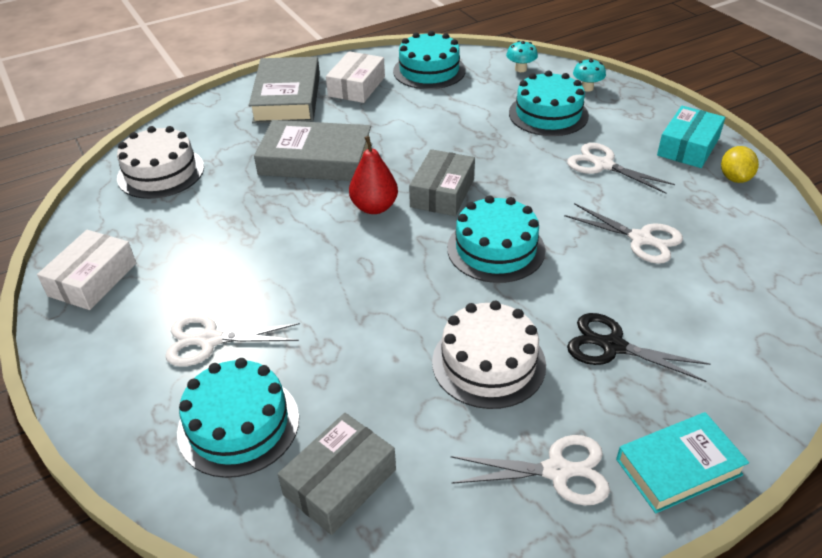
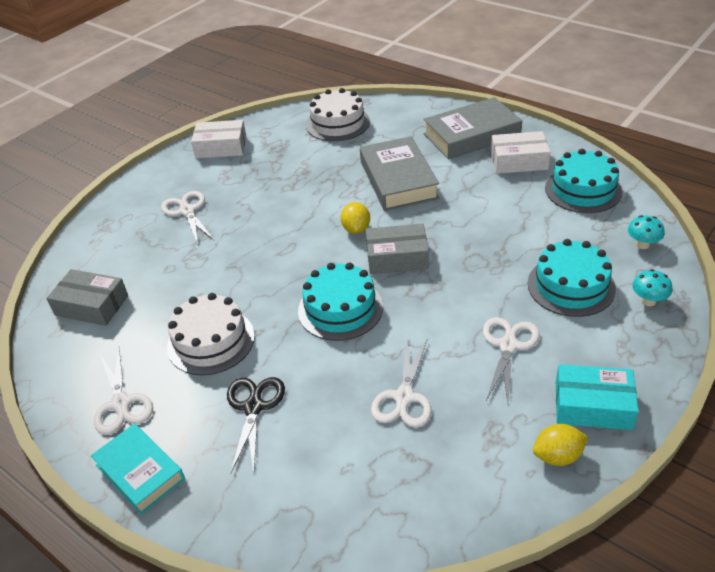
camera: 70 degrees right, 0 degrees up
turquoise cake [177,358,299,478] -> none
red pear [349,136,398,214] -> yellow lemon [341,202,370,234]

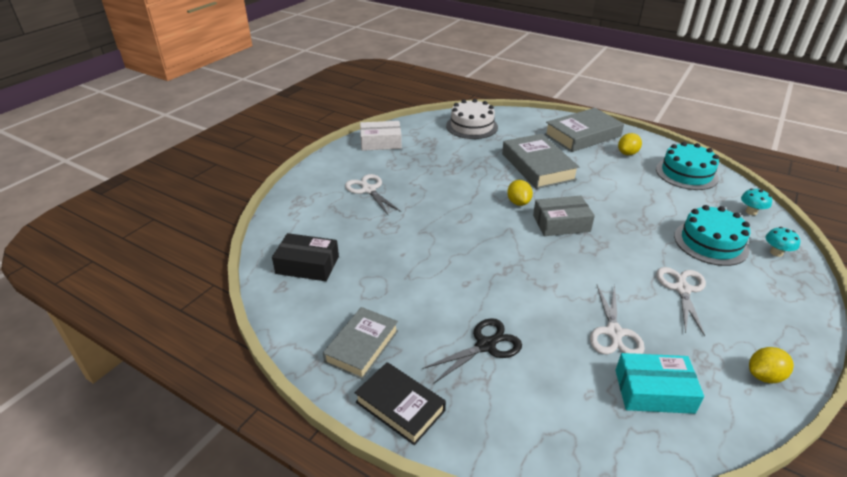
camera: 10 degrees left, 5 degrees down
grey box [46,269,128,326] -> black box [272,233,339,281]
turquoise book [91,423,185,514] -> black book [355,362,446,445]
white scissors [94,347,153,435] -> grey book [323,307,398,380]
white cake [167,293,255,375] -> none
black scissors [227,377,285,474] -> black scissors turned 60 degrees clockwise [422,318,522,383]
turquoise cake [298,263,383,341] -> none
white box [491,131,551,174] -> yellow lemon [618,133,642,155]
turquoise box [556,364,639,430] -> turquoise box moved to [615,353,704,414]

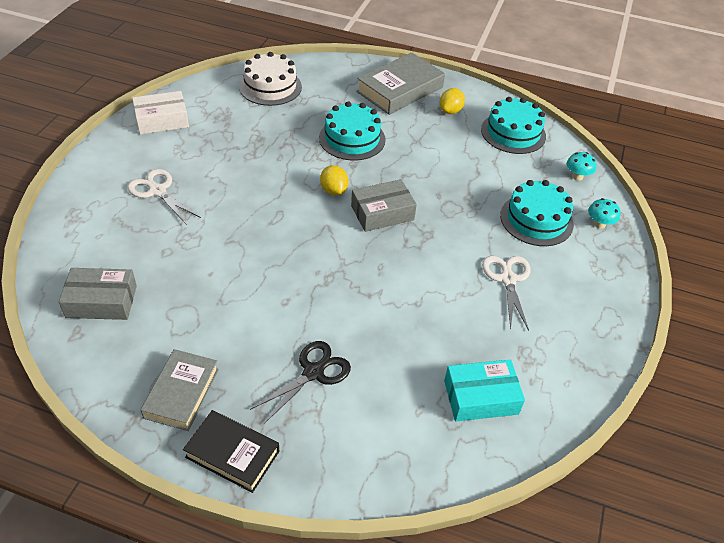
camera: 15 degrees left, 10 degrees up
black box [272,233,339,281] -> grey box [59,268,137,320]
grey book [502,134,579,189] -> turquoise cake [319,101,386,160]
white scissors [590,285,645,355] -> none
yellow lemon [749,347,794,383] -> none

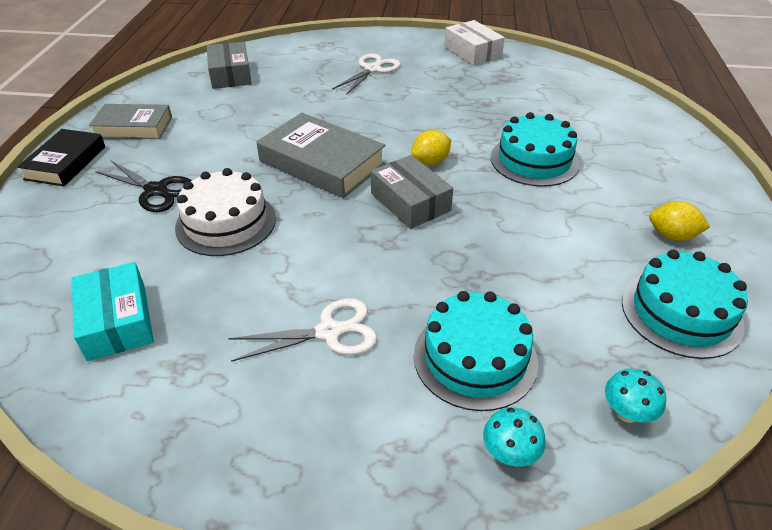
camera: 80 degrees right, 5 degrees down
white cake [239,52,302,106] -> white cake moved to [175,168,276,256]
grey book [356,52,445,115] -> grey book moved to [256,113,386,198]

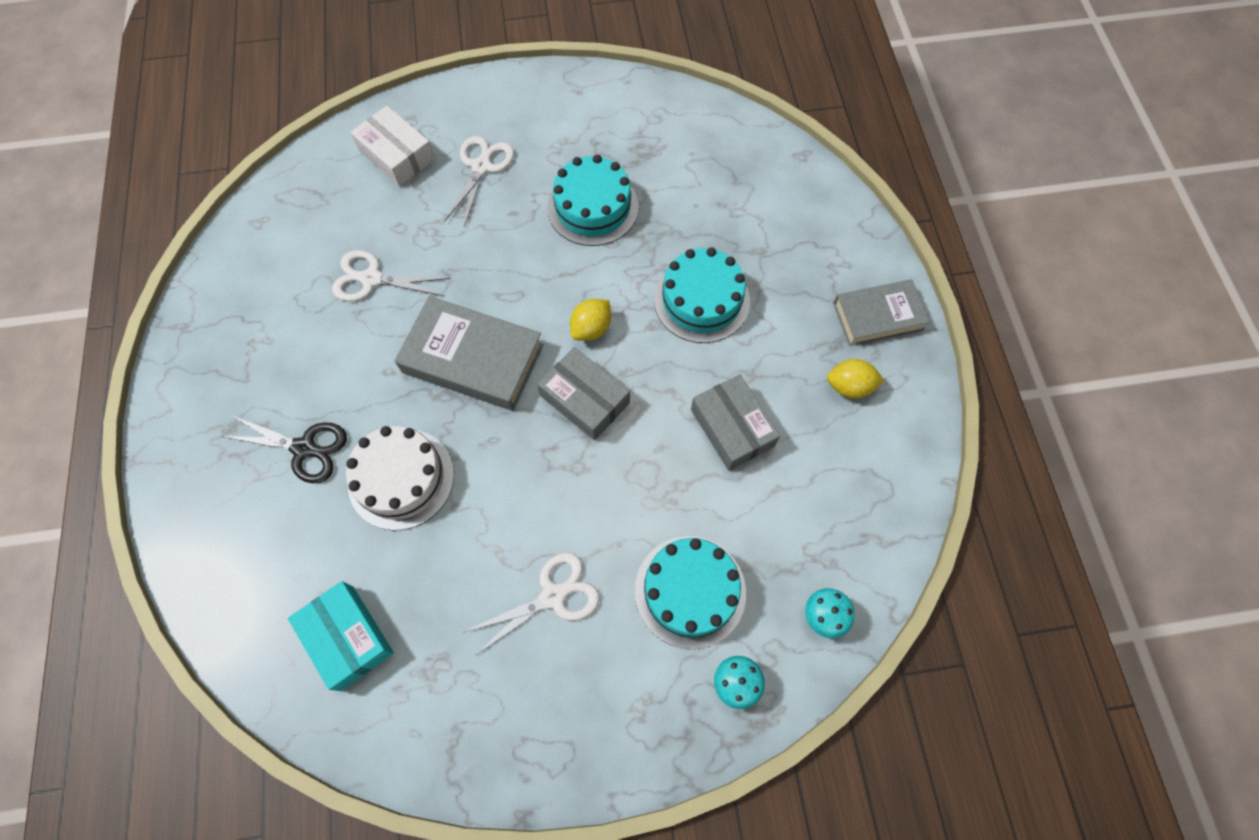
camera: 15 degrees left, 25 degrees up
black book [17,129,105,186] -> none
grey book [89,104,172,139] -> grey book moved to [833,279,930,346]
grey box [207,42,252,89] -> grey box moved to [691,374,780,471]
white box [445,20,505,65] -> white box moved to [350,106,435,186]
turquoise cake [622,250,748,359] -> turquoise cake moved to [547,155,639,246]
none -> white scissors [332,250,450,302]

